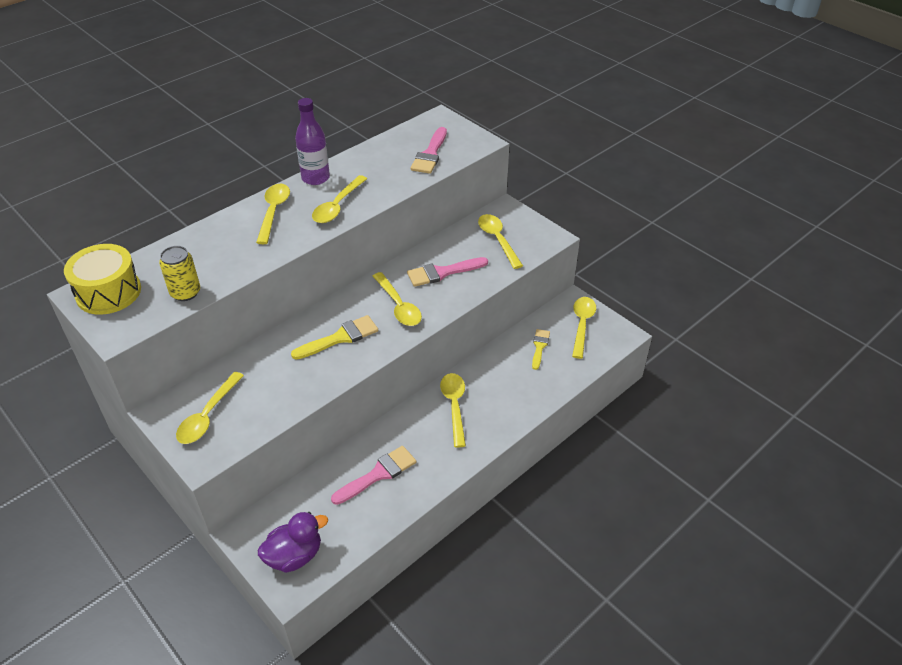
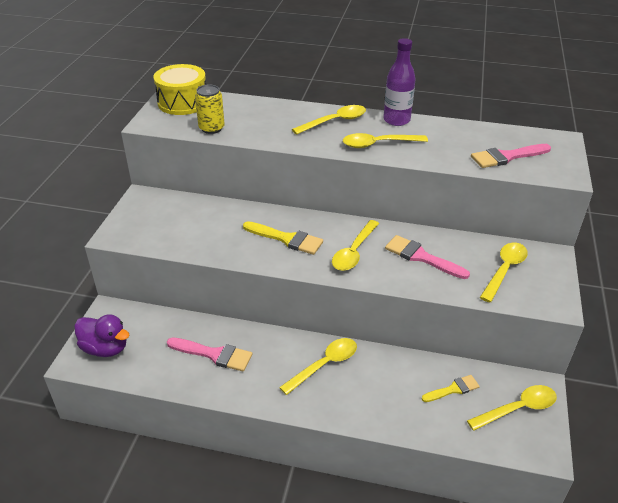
camera: 55 degrees right, 5 degrees down
yellow spoon [176,372,244,444] -> none

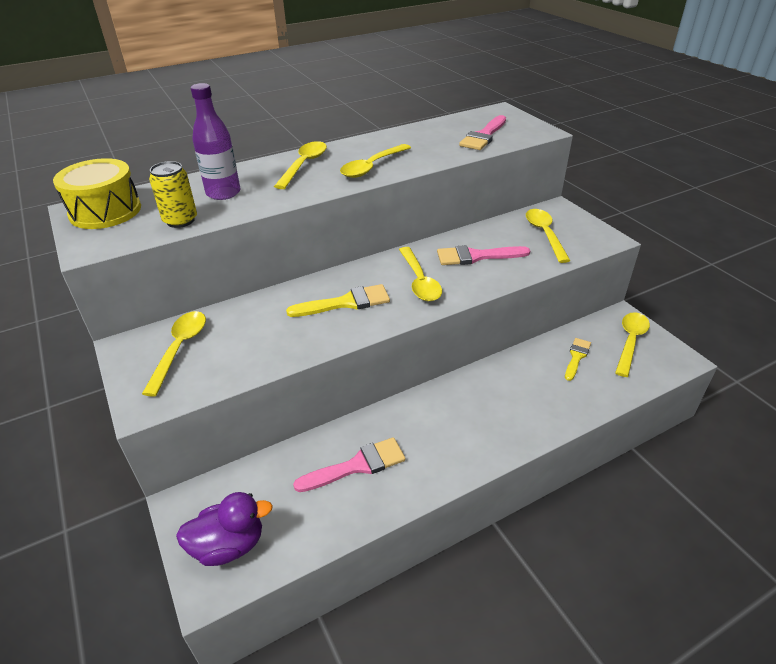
camera: 40 degrees left, 0 degrees up
yellow spoon [279,338,357,395] -> yellow spoon moved to [142,311,206,397]
purple bottle [383,38,416,126] -> purple bottle moved to [191,83,240,200]

